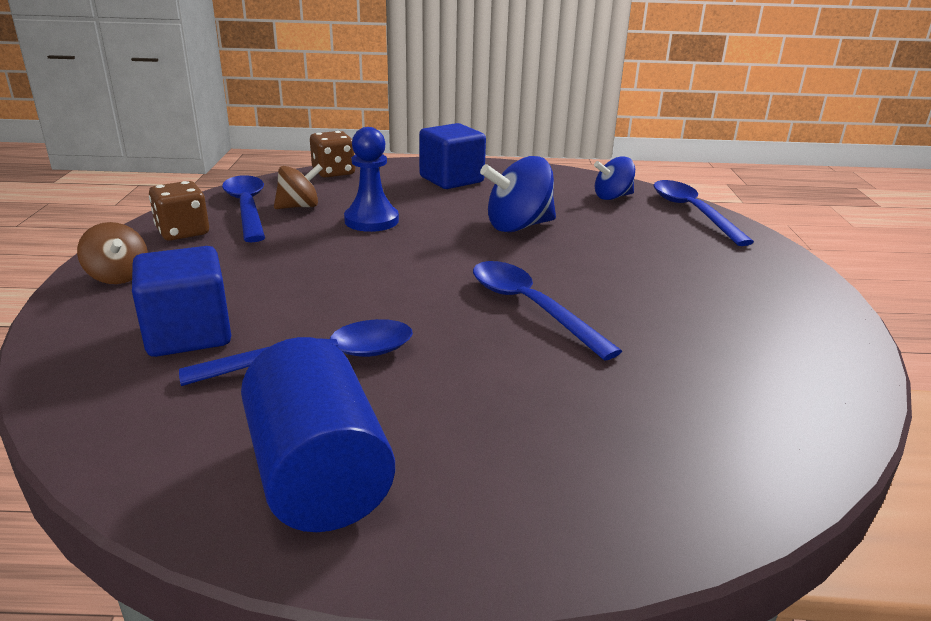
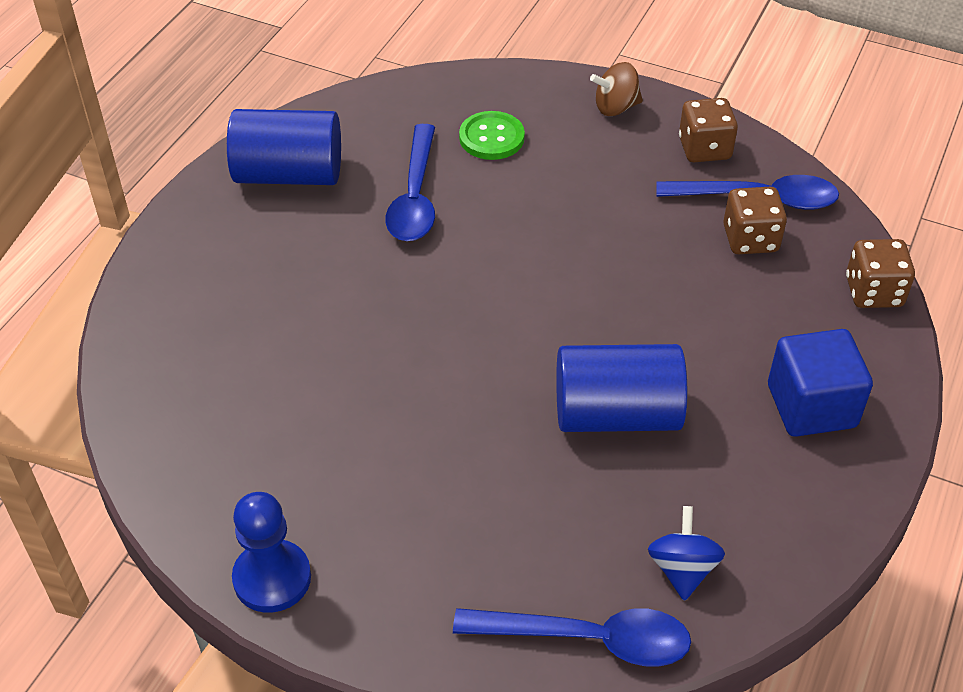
camera: 115 degrees right, 20 degrees up
blue cube [132,246,231,357] -> green button [459,111,525,160]
brown spinning top [274,164,323,209] -> brown dice [723,187,787,254]
blue pawn [344,127,399,232] -> blue pawn moved to [232,492,311,613]
blue spoon [473,261,622,361] -> none
blue spinning top [480,156,556,232] -> blue cylinder [556,344,687,432]

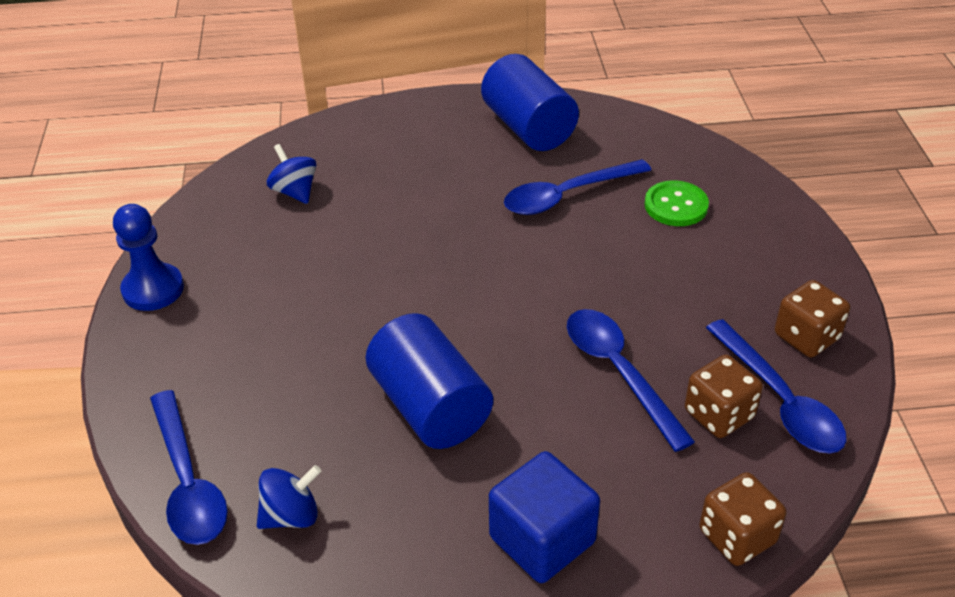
camera: 60 degrees right, 5 degrees down
brown spinning top [590,62,643,116] -> none
none -> blue spinning top [267,144,317,204]
none -> blue spoon [567,309,695,452]

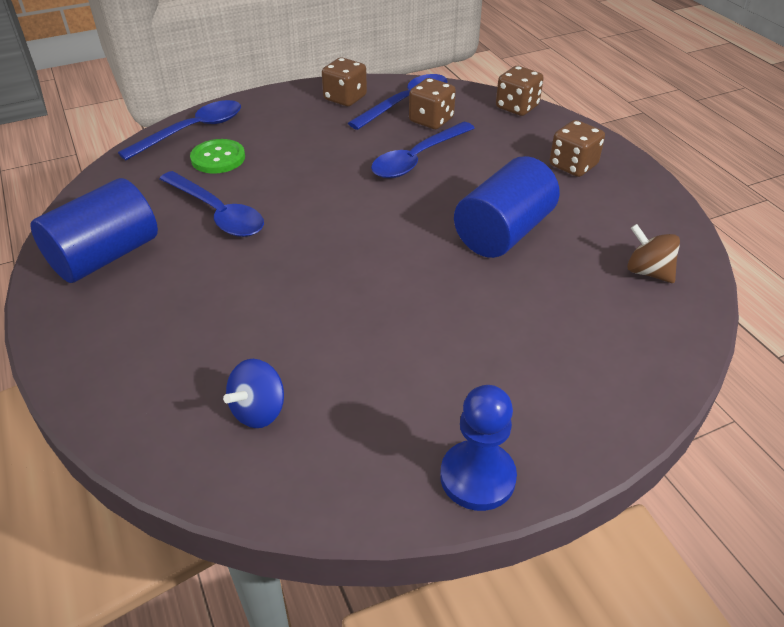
camera: 110 degrees left, 0 degrees up
blue spoon [150,390,228,545] -> blue spoon moved to [118,100,241,160]
blue spinning top [257,465,321,529] -> brown spinning top [627,224,680,283]
blue cube [489,451,600,583] -> brown dice [550,120,605,177]

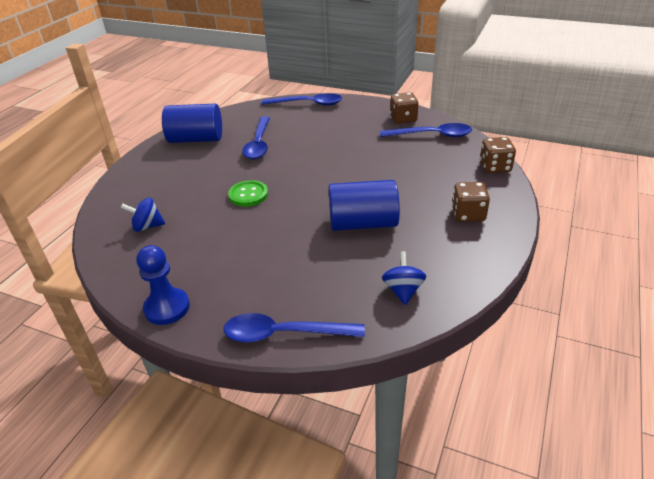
camera: 50 degrees right, 5 degrees down
green button [190,139,245,174] -> green button moved to [228,180,268,207]
blue spoon [371,122,474,178] -> blue spoon moved to [224,313,365,343]
brown dice [409,78,456,129] -> none
brown spinning top [627,224,680,283] -> blue spinning top [382,251,426,305]

